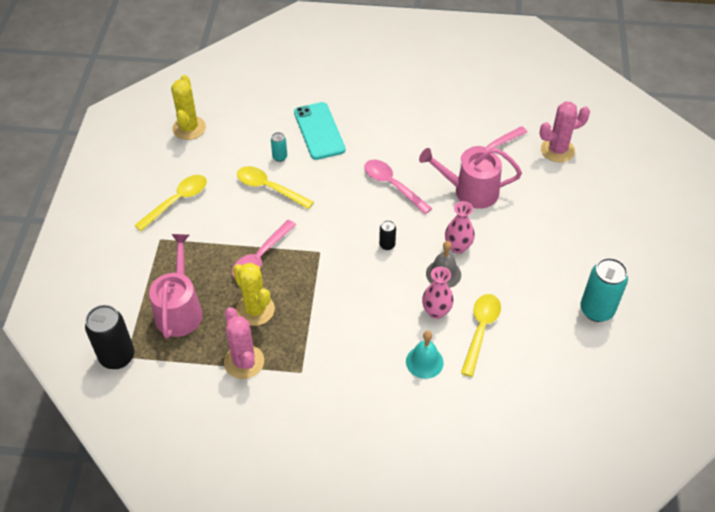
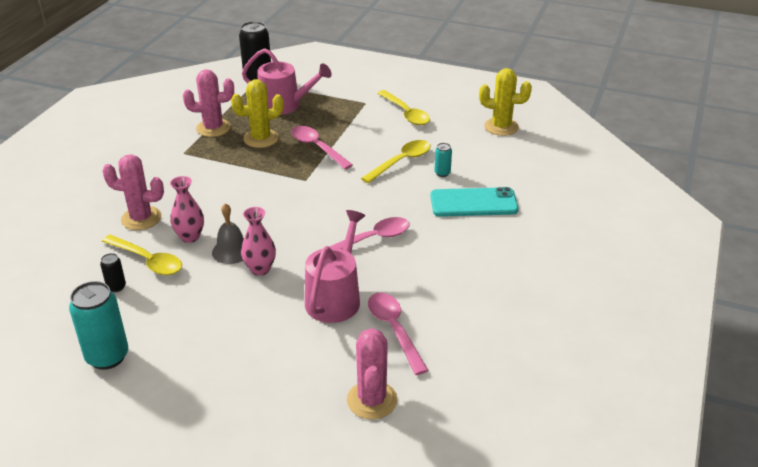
camera: 105 degrees right, 15 degrees down
black can [379,220,396,250] -> black can moved to [100,253,126,292]
turquoise bell [406,331,444,379] -> pink cactus [102,154,164,230]

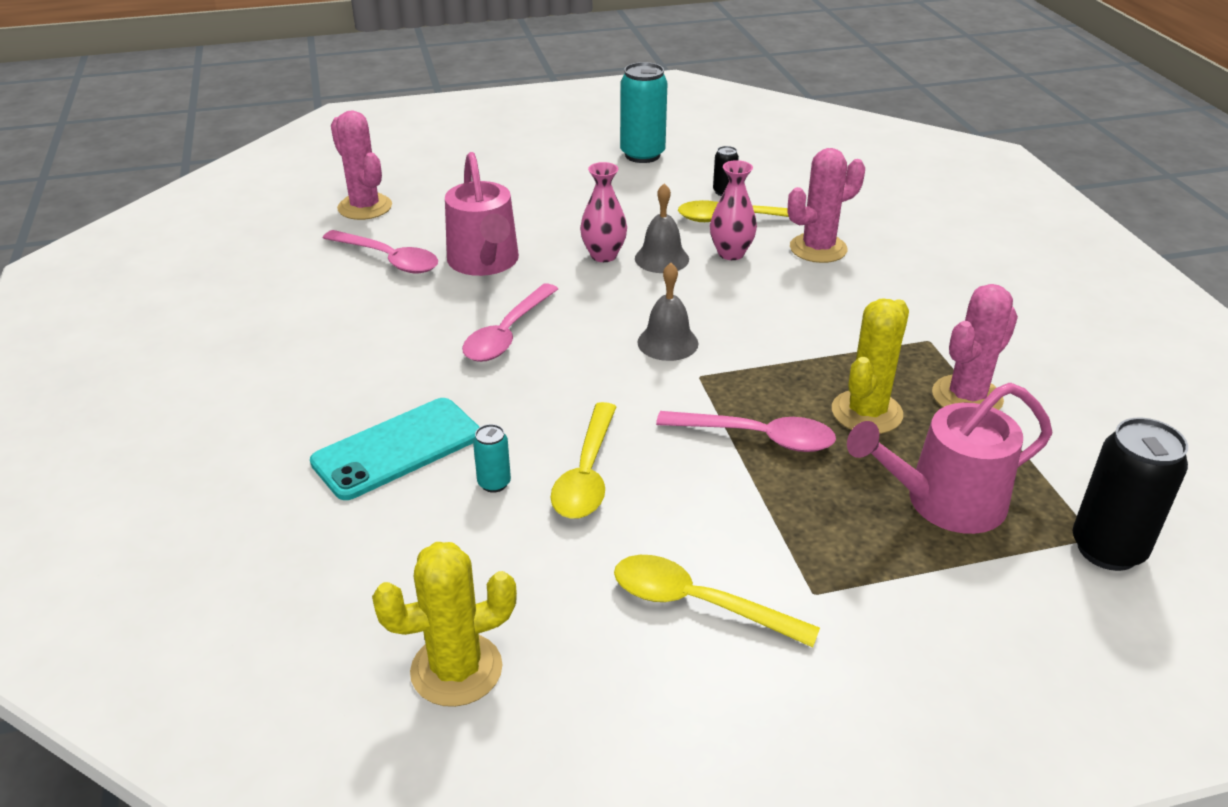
camera: 145 degrees right, 0 degrees up
none -> grey bell [637,263,699,361]

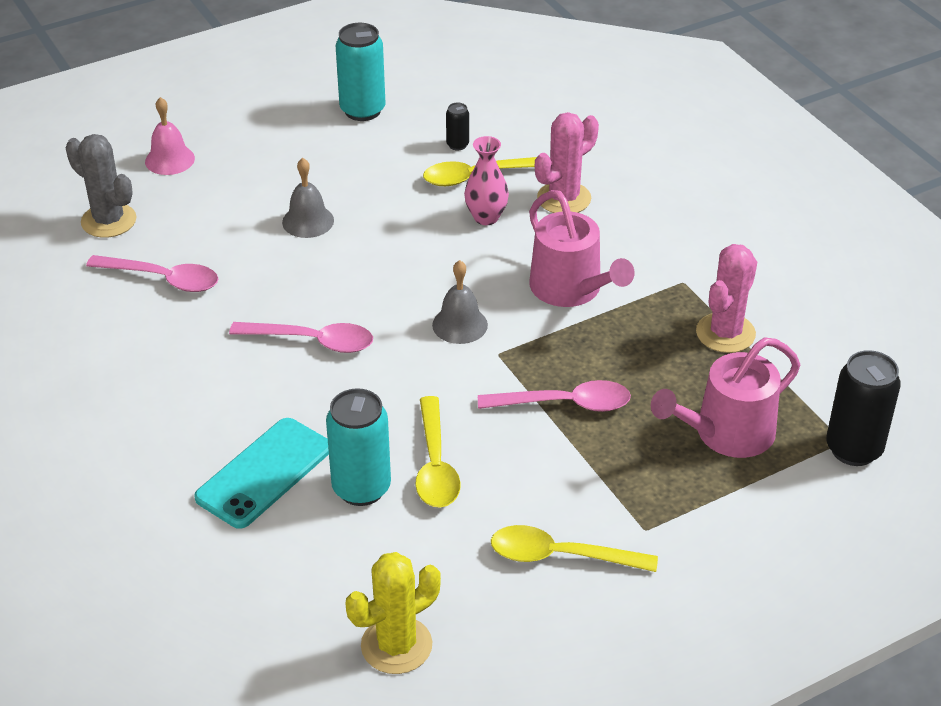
camera: 15 degrees left, 5 degrees up
pink cactus [331,110,392,220] -> grey cactus [66,134,136,238]
pink watering can [445,152,519,276] -> pink watering can moved to [529,190,635,307]
pink spoon [462,283,558,362] -> pink spoon turned 90 degrees counterclockwise [229,322,373,353]
turquoise can [473,424,511,493] -> turquoise can [326,388,391,506], size x2.07
pink vase [580,162,627,262] -> none
grey bell [635,183,689,273] -> grey bell moved to [282,158,334,238]
yellow cactus [832,299,909,434] -> none
none -> pink bell [145,97,195,175]

